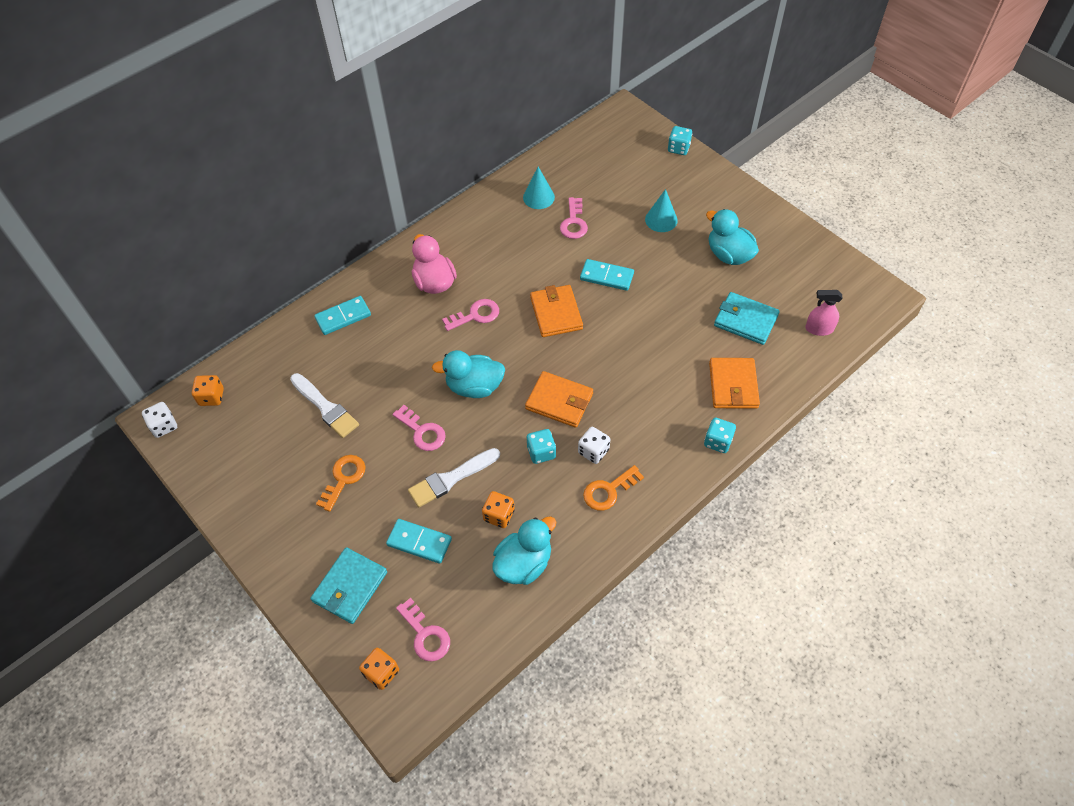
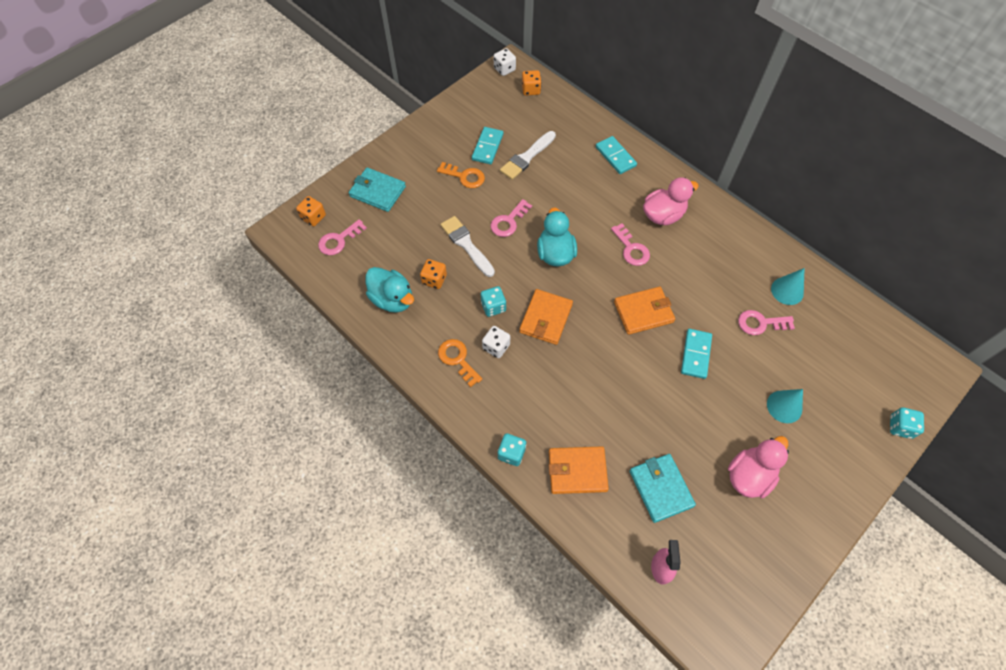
camera: 85 degrees right, 5 degrees up
turquoise domino [386,519,452,564] -> turquoise domino moved to [472,127,504,164]
turquoise duck [706,209,759,265] -> pink duck [728,436,789,498]
turquoise wallet [714,292,780,345] -> turquoise wallet turned 45 degrees counterclockwise [630,454,696,523]

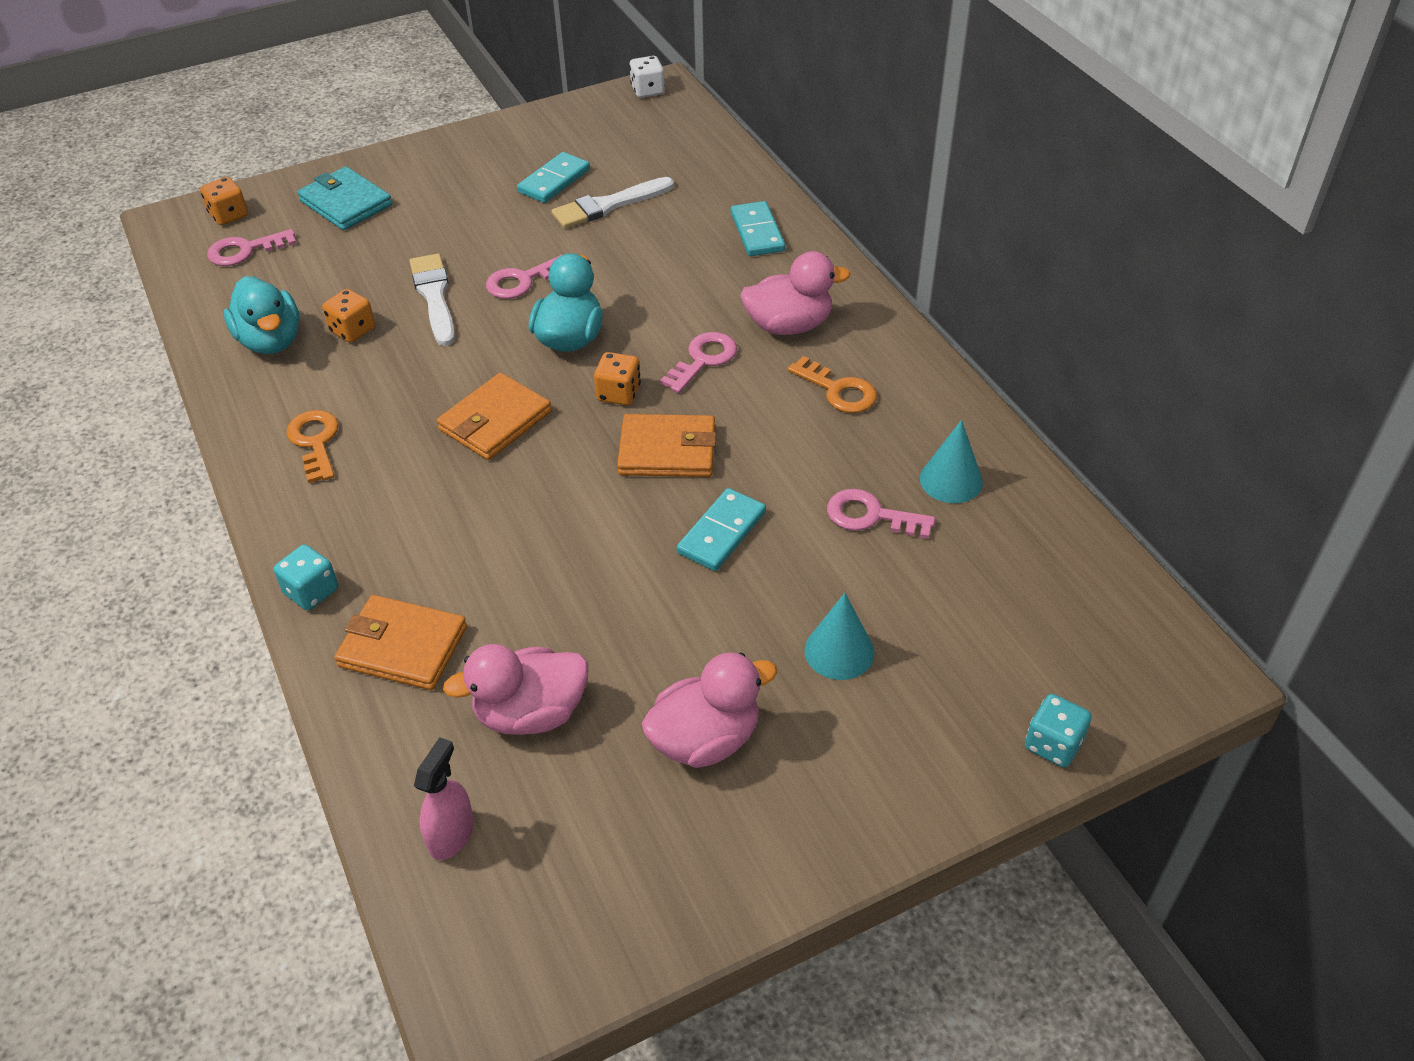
camera: 20 degrees right, 15 degrees down
orange key [437,162,485,188] -> orange key moved to [788,356,877,413]
turquoise dice [481,286,506,317] -> none
white dice [482,326,510,358] -> none
orange dice [522,70,541,95] -> orange dice moved to [594,352,641,405]
pink key [611,223,650,266] -> pink key turned 135 degrees counterclockwise [660,332,737,393]
turquoise wallet [630,454,696,523] -> pink duck [443,644,588,735]

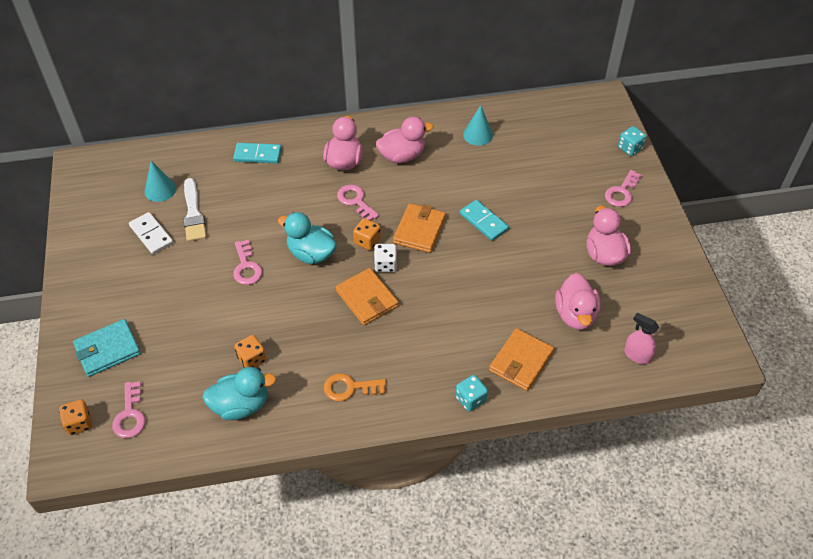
camera: 75 degrees left, 5 degrees up
white brush [410,254,455,346] -> none
turquoise domino [517,152,590,203] -> white domino [129,212,173,254]
white dice [629,56,665,98] -> white dice moved to [374,244,397,272]
orange key [788,356,877,413] -> pink duck [376,117,434,163]
turquoise cone [804,593,875,680] -> turquoise cone moved to [145,161,176,202]
pink key [827,489,935,539] -> pink key moved to [605,170,642,207]

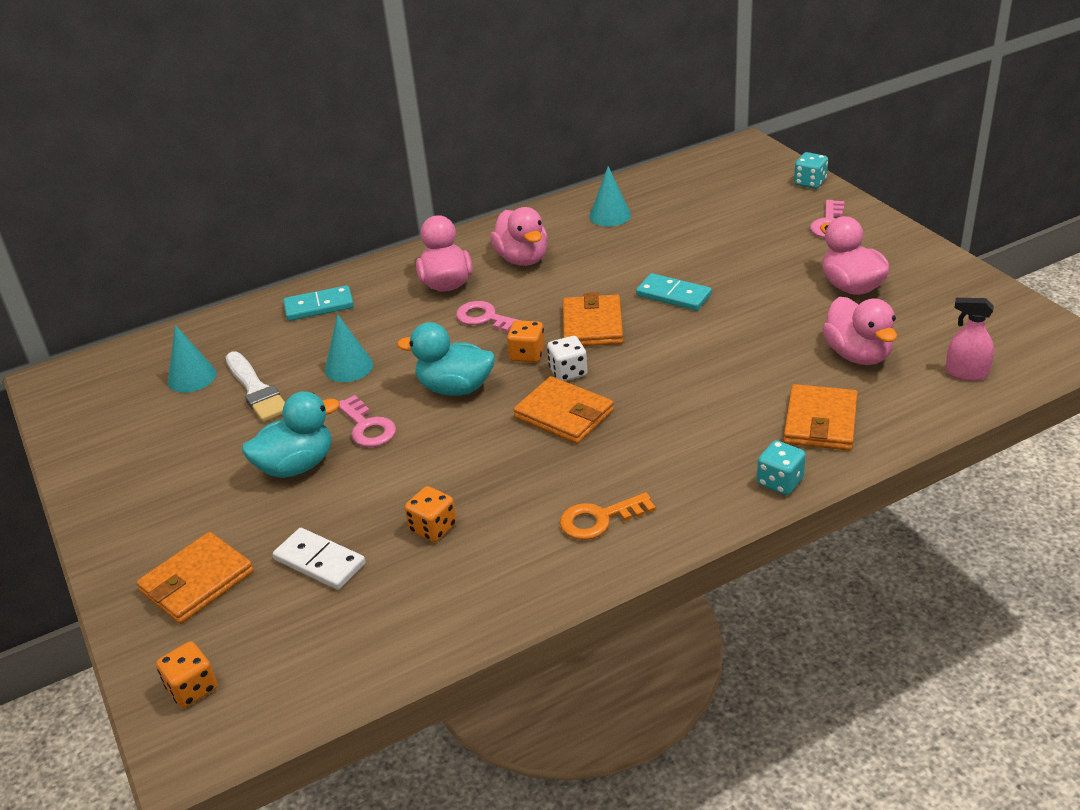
camera: 15 degrees left, 15 degrees down
turquoise wallet [73,319,141,377] -> orange wallet [136,532,254,624]
pink key [112,381,145,438] -> none
white domino [129,212,173,254] -> white domino moved to [273,528,366,590]
turquoise duck [202,367,276,420] -> turquoise duck moved to [242,391,340,478]
pink duck [376,117,434,163] -> pink duck turned 105 degrees clockwise [490,207,548,266]
none -> turquoise cone [325,314,373,382]

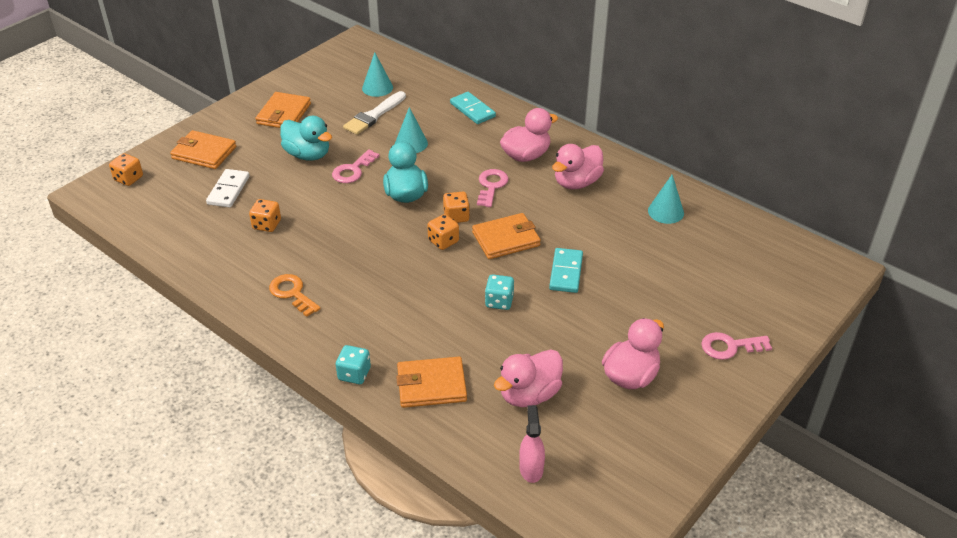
camera: 65 degrees right, 5 degrees up
orange wallet [513,376,614,444] -> orange wallet moved to [255,92,311,128]
white dice [547,336,587,381] -> orange dice [427,214,459,250]
turquoise dice [794,152,828,189] -> turquoise dice moved to [485,274,514,310]

